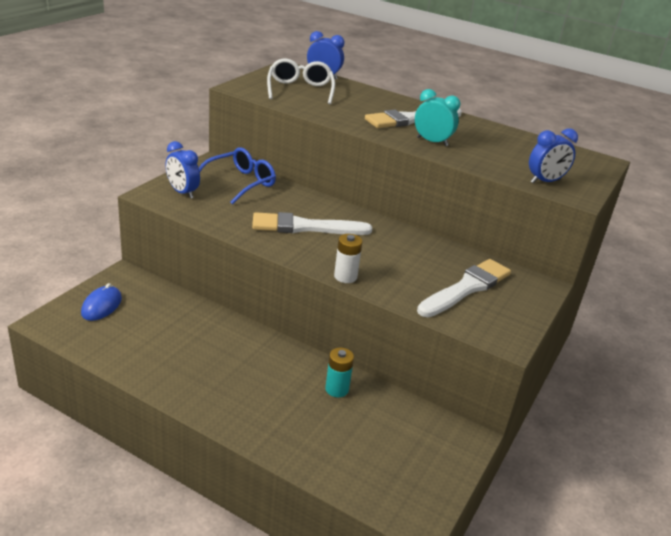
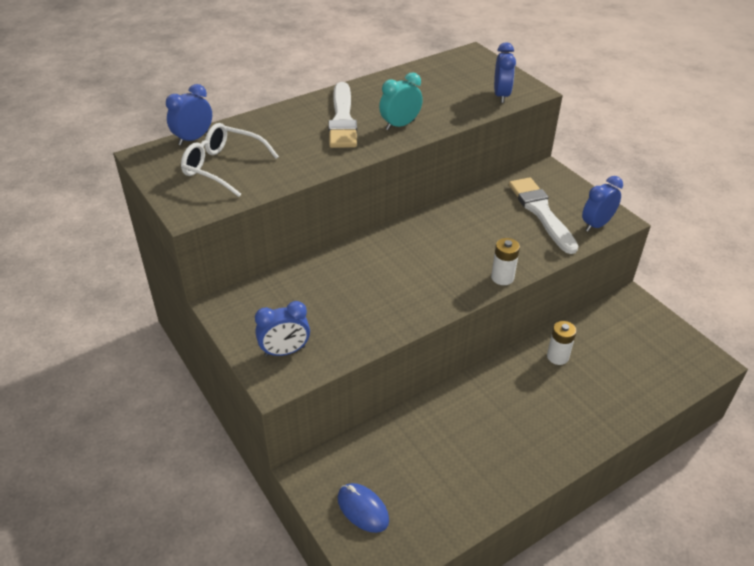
camera: 60 degrees left, 10 degrees up
blue glasses [199,147,276,204] -> none
white brush [252,212,372,235] -> none
turquoise battery [325,348,354,397] -> white battery [547,321,577,365]
none -> blue clock [582,176,623,232]

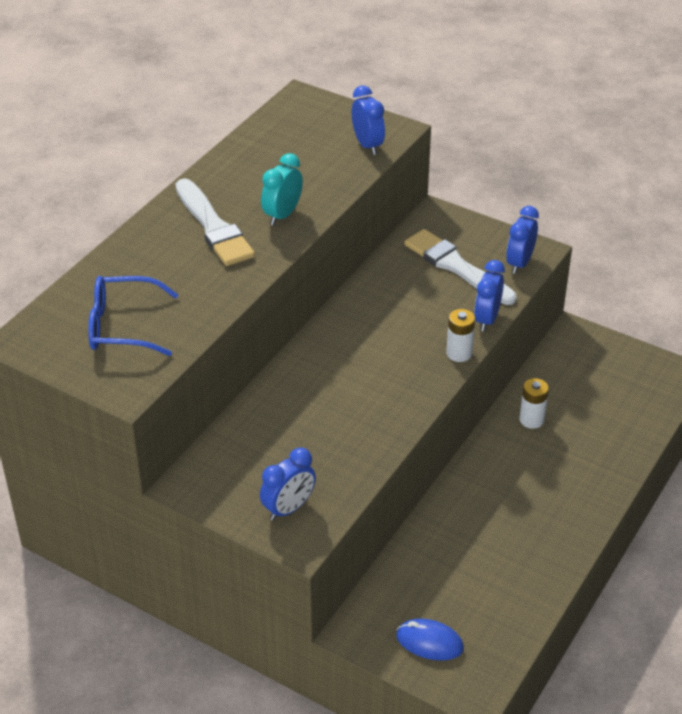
camera: 25 degrees left, 0 degrees up
blue clock [166,84,212,146] -> blue clock moved to [474,260,505,332]
white glasses [181,123,279,197] -> blue glasses [88,276,178,356]

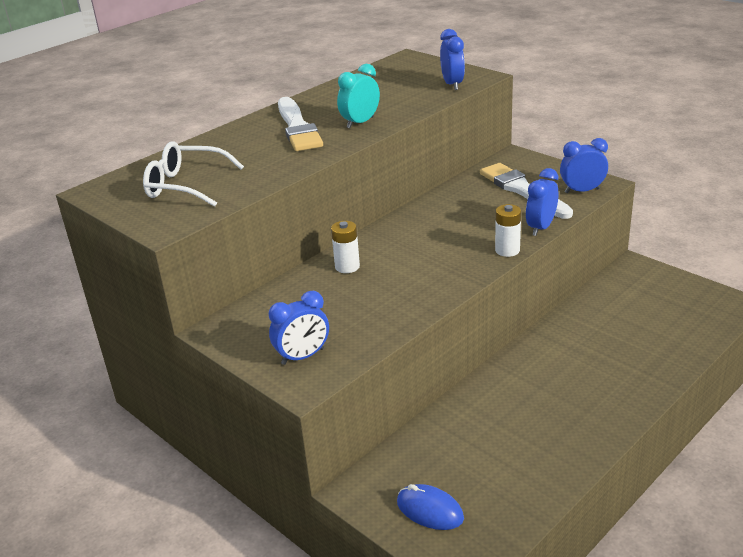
camera: 15 degrees right, 10 degrees down
blue glasses [88,276,178,356] -> white glasses [143,141,244,207]
blue clock [506,206,539,274] -> blue clock turned 45 degrees clockwise [560,138,608,193]
white battery [520,378,549,429] -> white battery moved to [331,221,360,273]

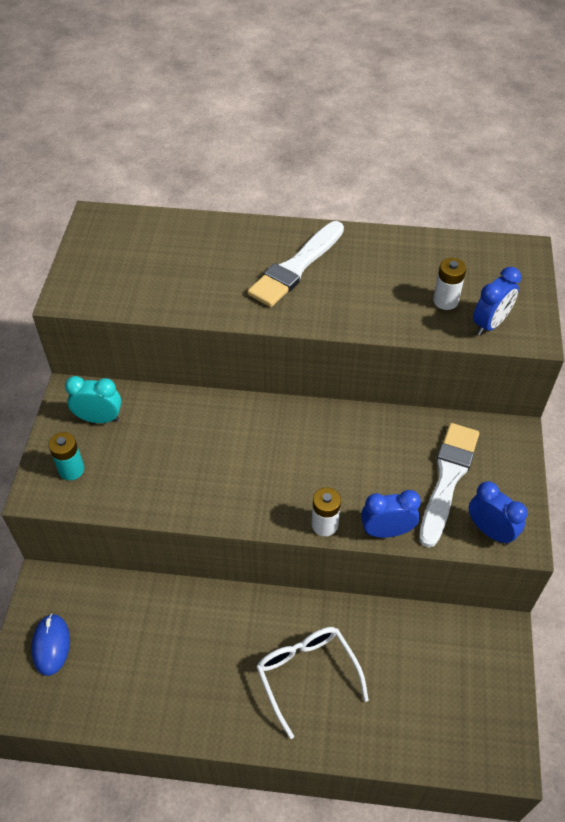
camera: 50 degrees right, 20 degrees up
white glasses [143,141,244,207] -> white glasses moved to [256,627,369,739]
blue clock [269,291,329,365] -> turquoise battery [49,432,85,480]
white battery [331,221,360,273] -> white battery moved to [433,258,466,310]
turquoise clock [337,64,380,128] -> turquoise clock moved to [65,376,122,423]

